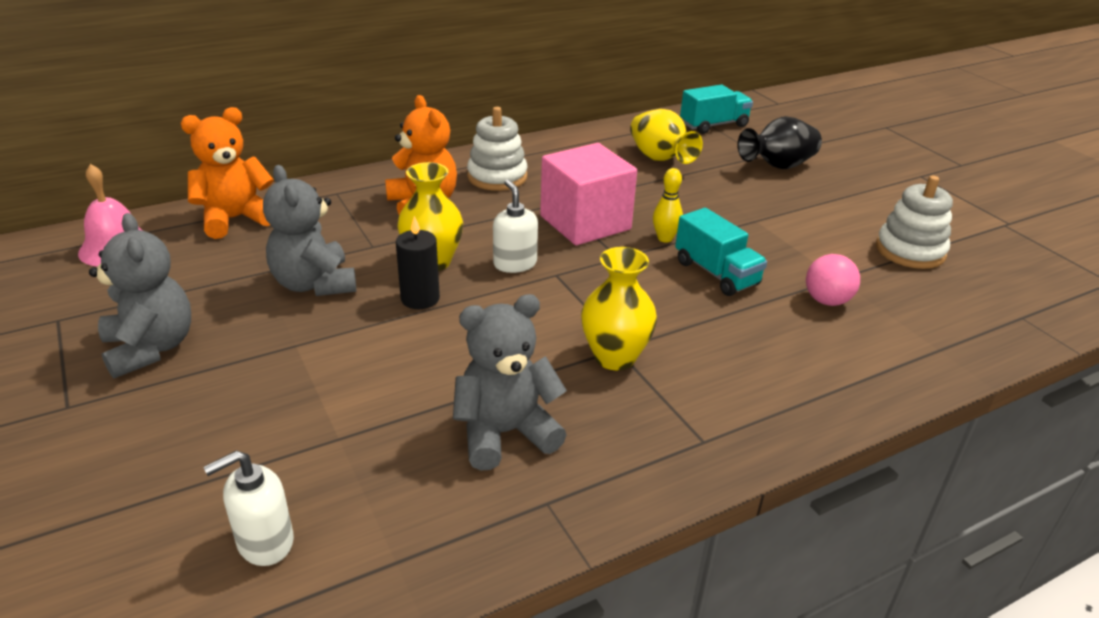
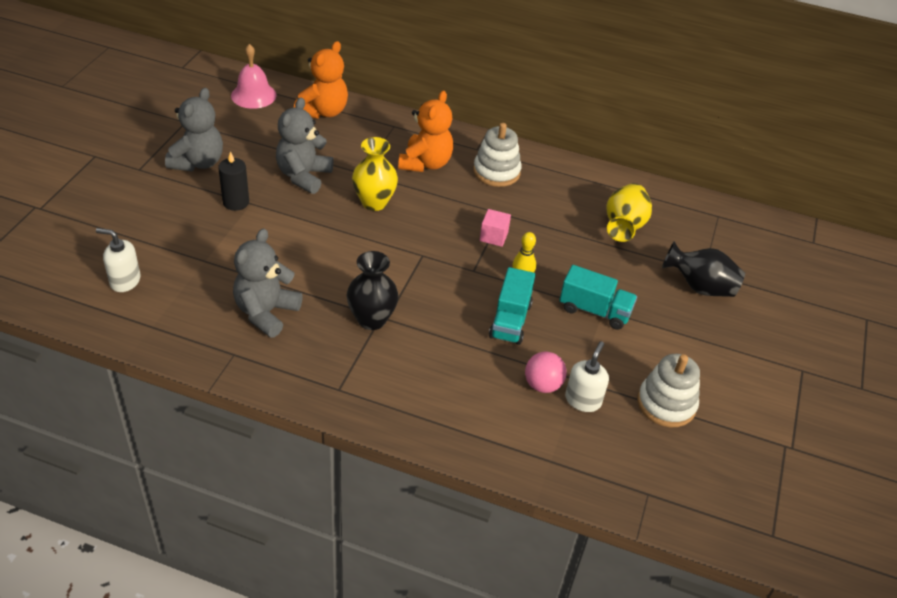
camera: 45 degrees right, 10 degrees up
orange teddy bear [181,107,274,239] -> orange teddy bear turned 105 degrees clockwise [294,41,348,119]
black candle [396,216,440,309] -> black candle moved to [218,151,249,211]
grey teddy bear [453,294,567,471] -> grey teddy bear turned 90 degrees counterclockwise [233,229,303,338]
white soap dispenser [493,180,538,273] -> white soap dispenser moved to [565,341,609,412]
pink cube [540,143,637,245] -> pink cube [480,209,511,247], size x0.45
yellow vase [581,247,657,370] -> black vase [347,251,399,330]
turquoise truck [680,85,753,134] -> turquoise truck moved to [560,265,637,330]

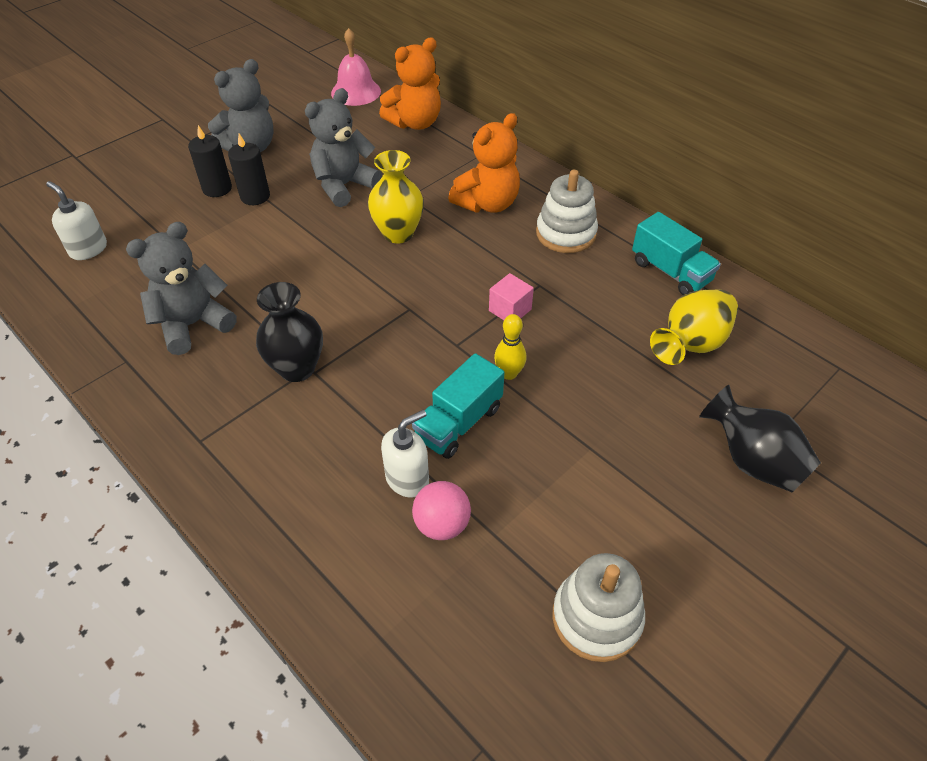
camera: 30 degrees right, 5 degrees up
turquoise truck [560,265,637,330] -> turquoise truck moved to [632,212,721,295]
white soap dispenser [565,341,609,412] -> white soap dispenser moved to [381,410,429,497]
none -> black candle [188,125,232,197]

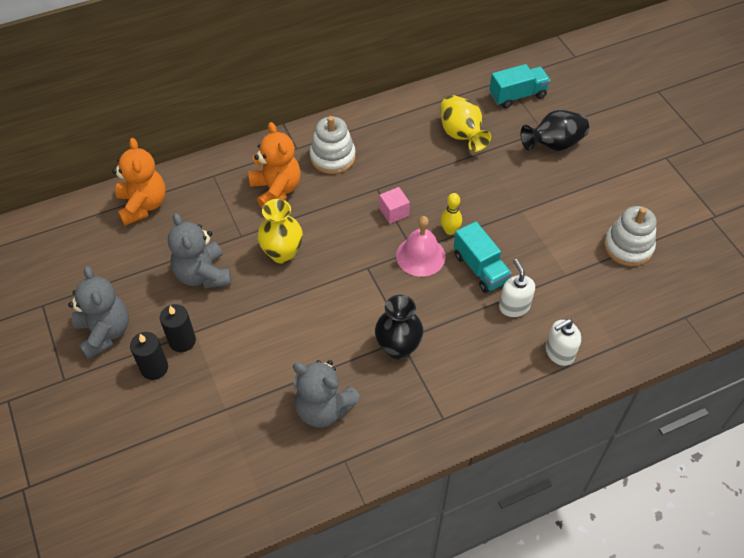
camera: 70 degrees left, 5 degrees up
white soap dispenser [46,181,107,260] -> white soap dispenser moved to [546,319,581,366]
grey teddy bear [126,222,237,355] -> grey teddy bear turned 45 degrees counterclockwise [293,360,361,428]
pink bell [331,28,381,106] -> pink bell moved to [396,216,446,277]
pink ball [412,481,471,540] -> none
turquoise truck [632,212,721,295] -> turquoise truck moved to [489,64,551,108]

